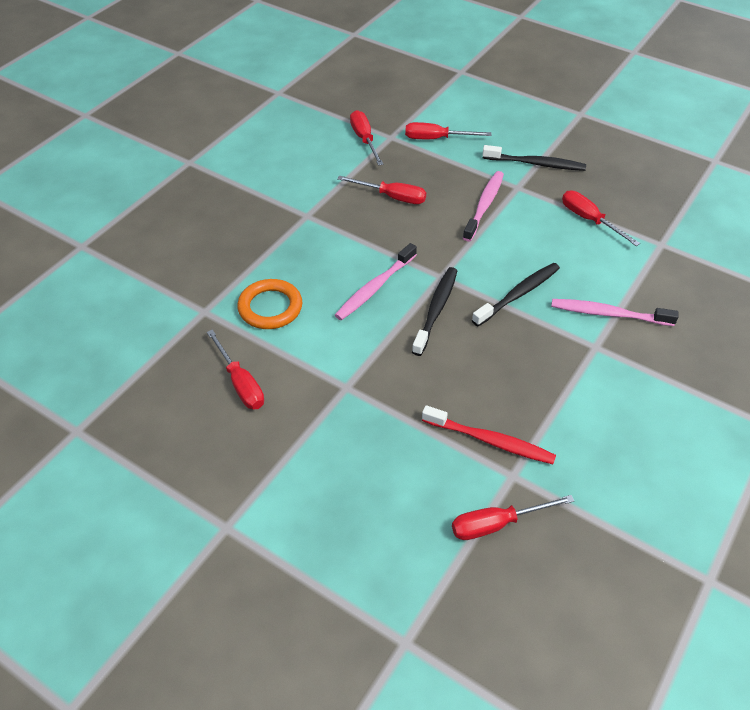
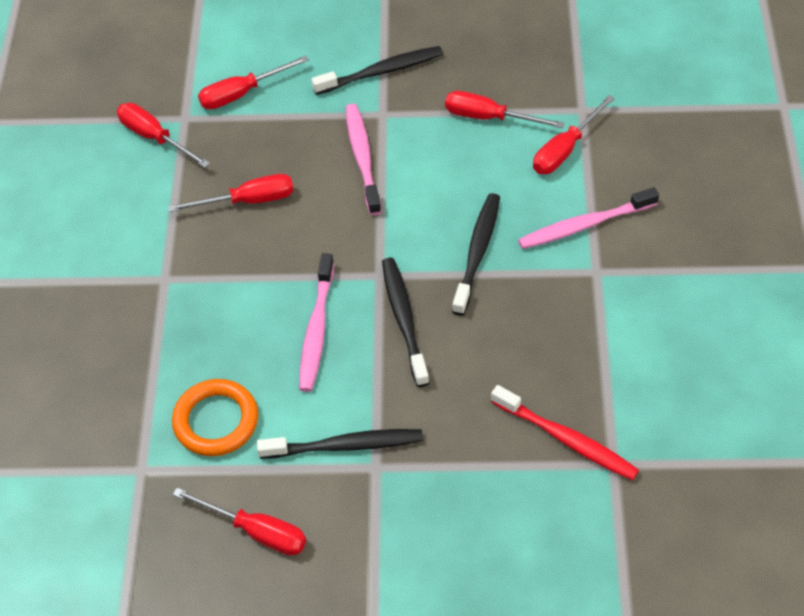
camera: 30 degrees left, 5 degrees up
red toothbrush [422,405,556,464] -> red toothbrush turned 45 degrees clockwise [491,385,639,480]
red screwdriver [452,495,574,540] -> red screwdriver moved to [533,95,615,174]
none -> black toothbrush [257,429,423,459]

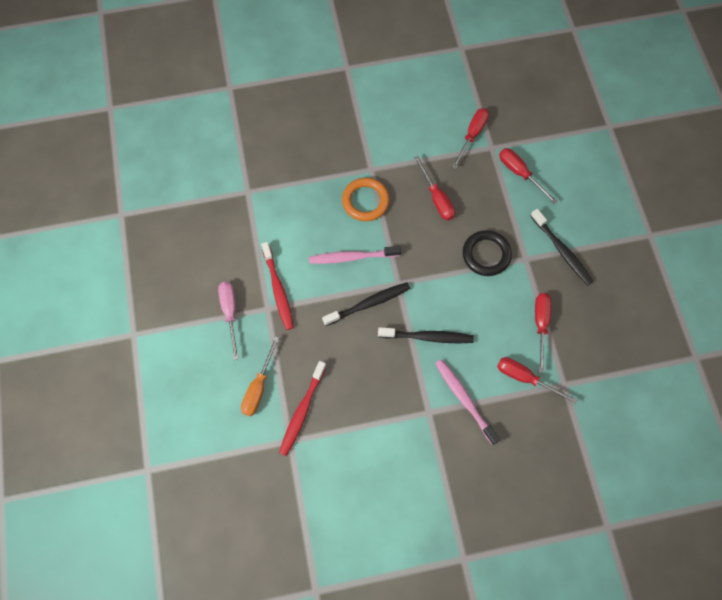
camera: 75 degrees right, 15 degrees up
orange ring [172,379,258,456] -> orange ring moved to [342,178,390,221]
red screwdriver [173,488,306,555] -> none
black toothbrush [257,429,423,459] -> red toothbrush [261,242,294,330]
pink toothbrush [346,104,382,215] -> black ring [463,230,512,276]
none -> pink screwdriver [218,282,239,360]
none -> orange screwdriver [241,336,279,416]

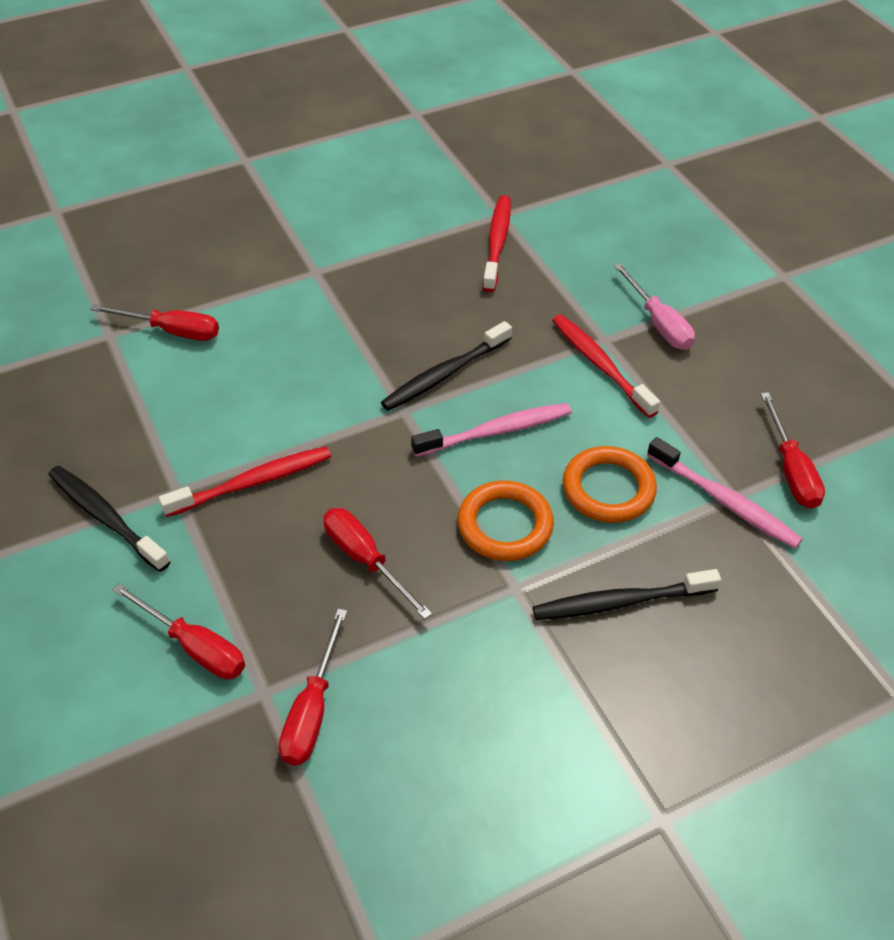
camera: 165 degrees right, 20 degrees down
orange screwdriver [241,336,279,416] -> none
black toothbrush [378,327,474,343] -> black toothbrush moved to [533,569,721,620]
pink toothbrush [435,359,500,445] -> pink toothbrush moved to [647,437,803,549]
black ring [463,230,512,276] -> red toothbrush [159,446,331,517]
red screwdriver [535,293,552,373] -> red screwdriver moved to [761,392,825,509]
none -> orange ring [563,446,657,523]

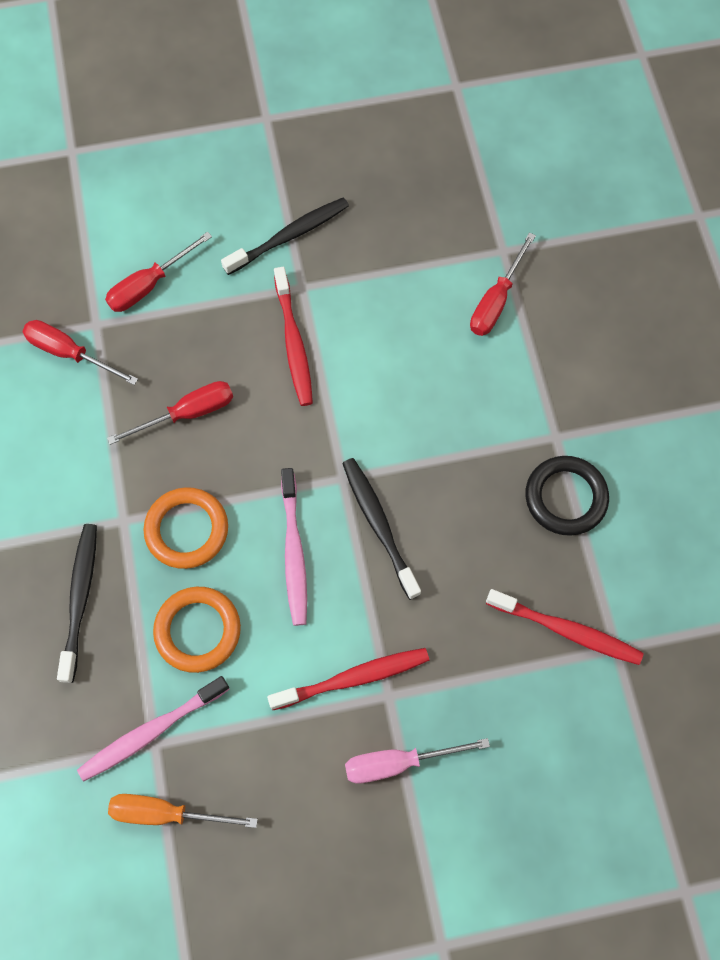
camera: 105 degrees right, 20 degrees up
red screwdriver [761,392,825,509] -> orange screwdriver [108,794,258,828]
none -> black ring [525,456,609,536]

